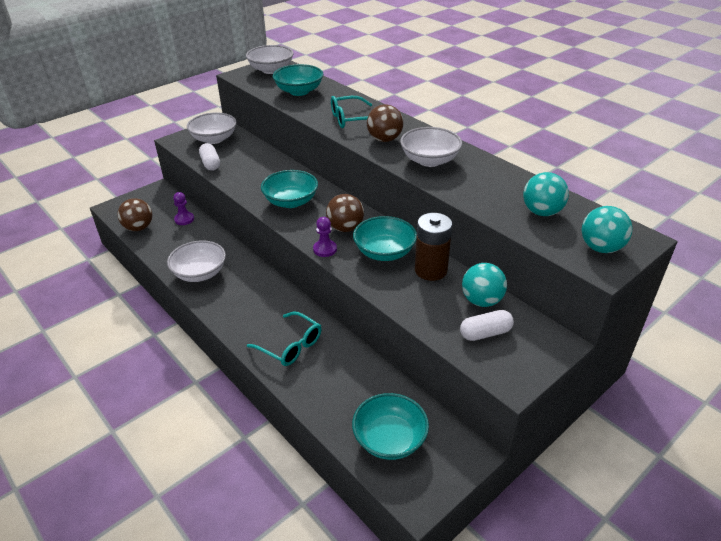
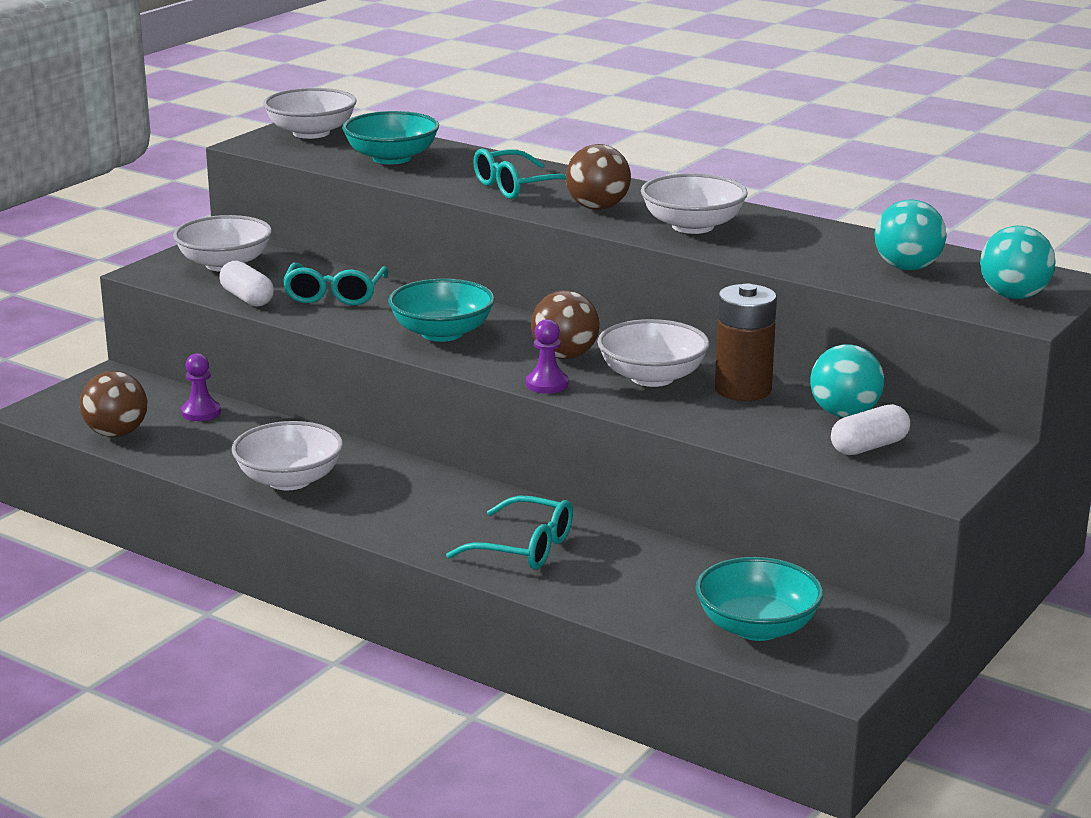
camera: 15 degrees left, 15 degrees down
turquoise bowl [353,216,417,261] -> white bowl [597,319,710,387]
none -> turquoise glasses [282,263,388,305]

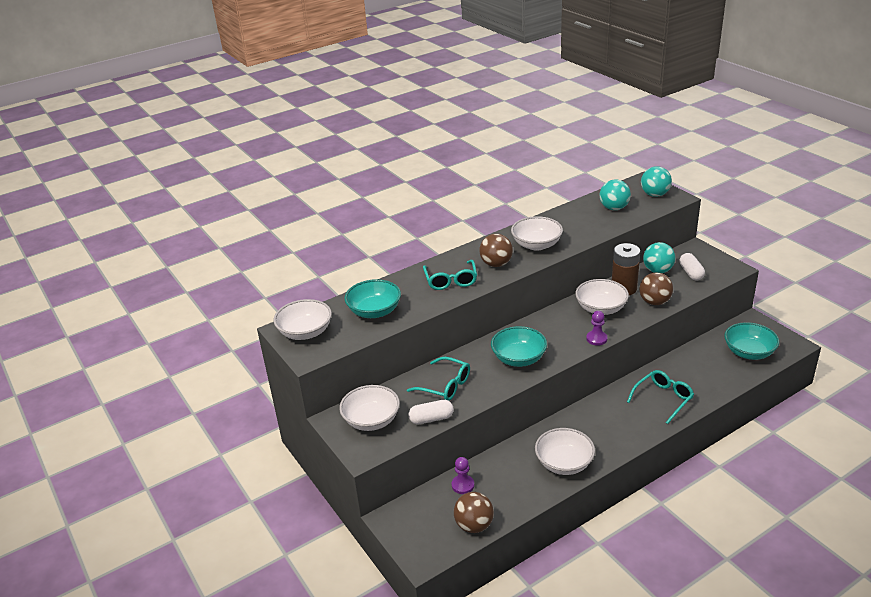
camera: 65 degrees left, 10 degrees up
brown ball [531,290,600,359] -> brown ball moved to [639,272,673,305]

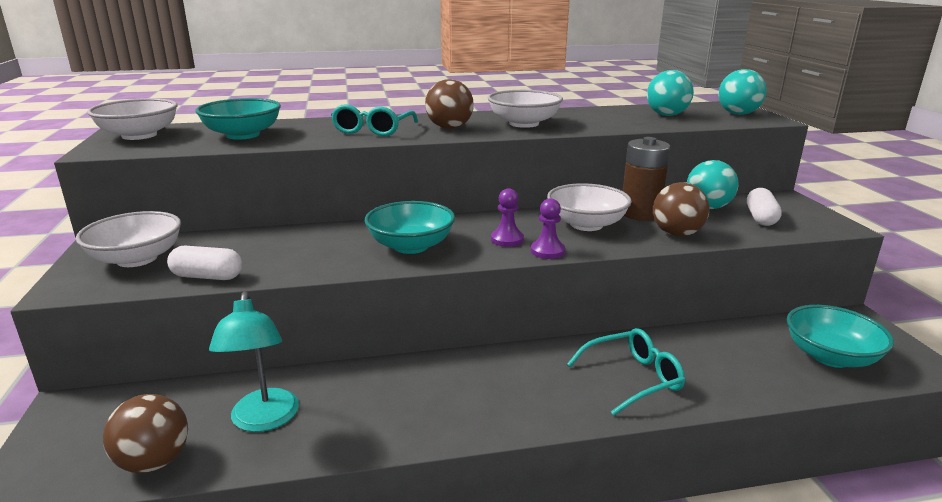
camera: 20 degrees right, 10 degrees down
turquoise glasses [407,357,470,401] -> none
purple pawn [452,457,474,494] -> purple pawn moved to [491,188,524,247]
white bowl [535,428,595,475] -> none
none -> turquoise lamp [209,291,299,432]

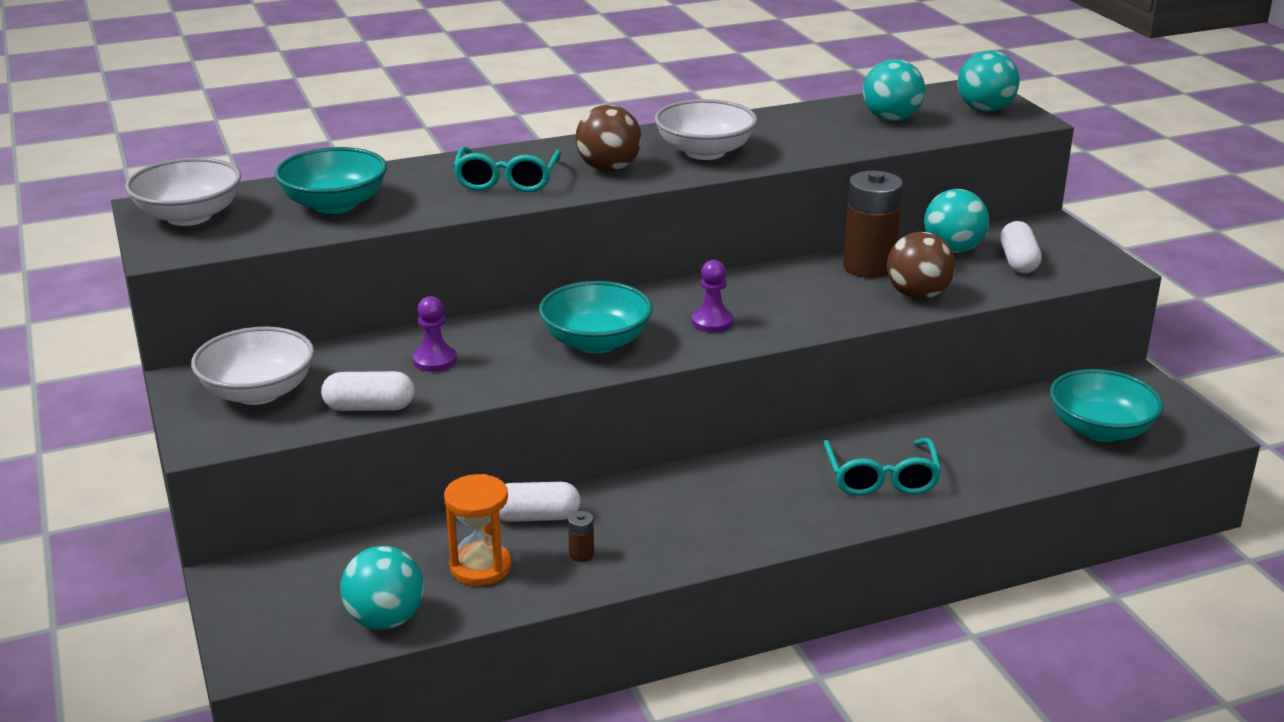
camera: 10 degrees left, 5 degrees up
brown ball [103,394,188,473] -> turquoise ball [340,546,424,630]
turquoise lamp [209,291,299,432] -> orange hourglass [444,474,512,586]
purple pawn [531,198,565,259] -> purple pawn moved to [412,296,457,372]
white bowl [547,183,632,231] -> none
turquoise glasses [567,328,685,416] -> turquoise glasses turned 120 degrees clockwise [823,438,942,496]
none -> white capsule [499,482,581,522]
none -> brown battery [568,511,594,562]

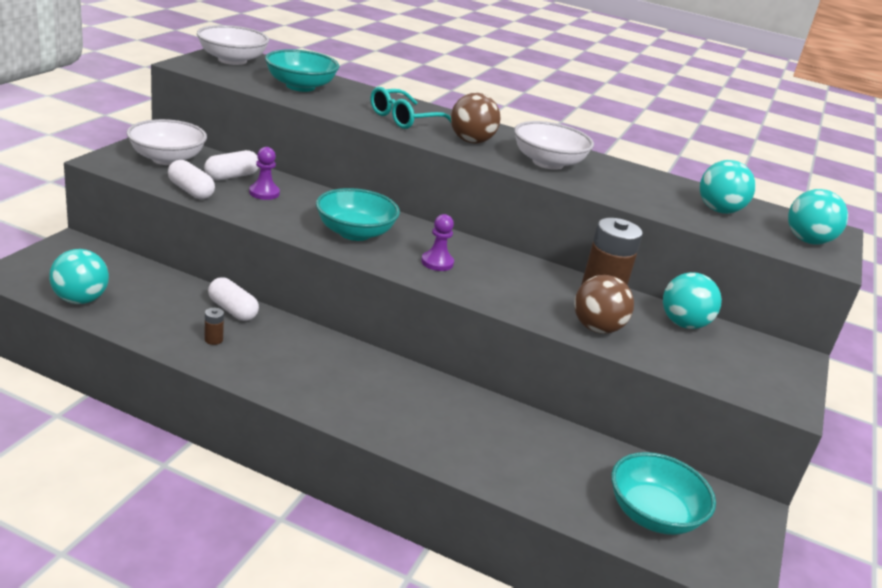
camera: 40 degrees right, 0 degrees up
orange hourglass [444,474,512,586] -> none
turquoise glasses [823,438,942,496] -> none
white capsule [1000,221,1042,273] -> white capsule moved to [204,150,259,181]

